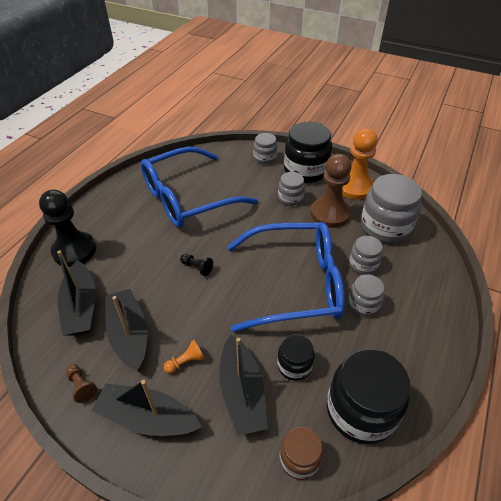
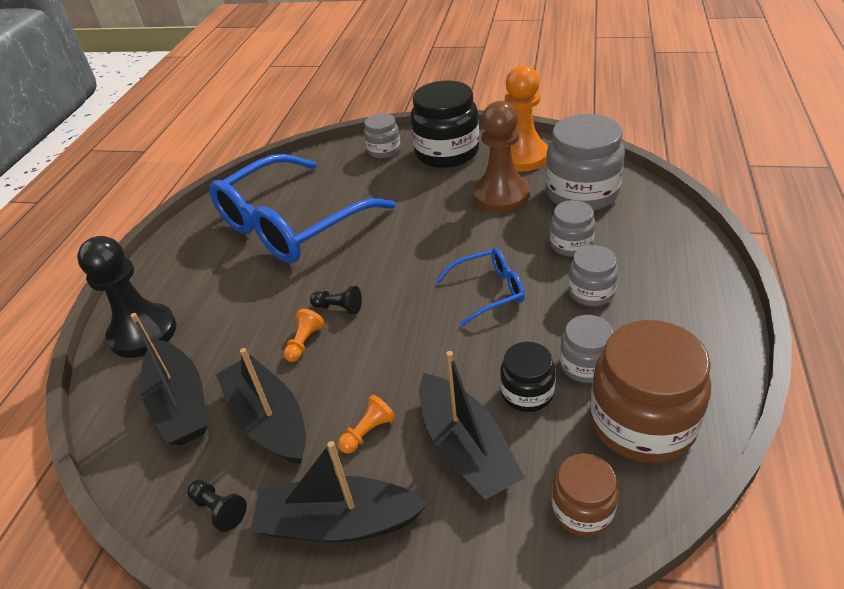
camera: 10 degrees left, 5 degrees down
brown pawn [66,364,97,403] -> black pawn [187,480,247,532]
blue glasses [227,222,345,332] -> blue glasses [436,248,525,327], size x0.45
grey jar [278,172,305,206] -> grey jar moved to [560,315,613,383]
black jar [327,349,411,444] -> brown jar [590,320,711,463]
none -> orange pawn [283,309,324,362]

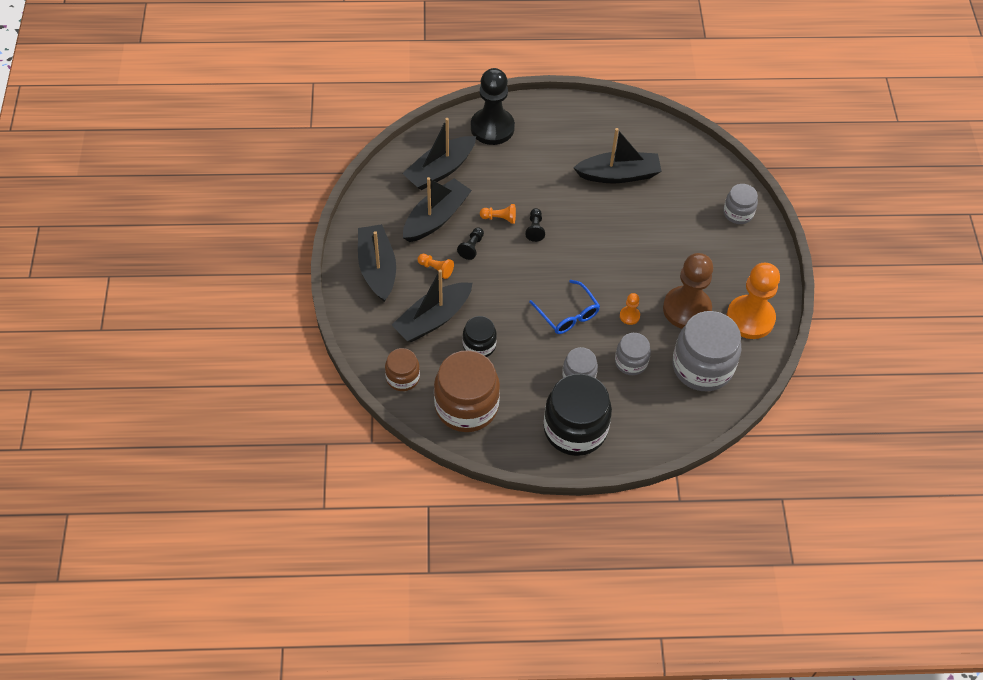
camera: 70 degrees right, 15 degrees up
black pawn [187,480,247,532] -> black pawn moved to [457,227,484,260]
blue glasses [210,154,396,263] -> black boat [573,128,662,183]
black jar [410,81,479,168] -> black jar moved to [543,374,612,456]
grey jar [560,315,613,383] -> none
none -> orange pawn [620,293,640,325]

